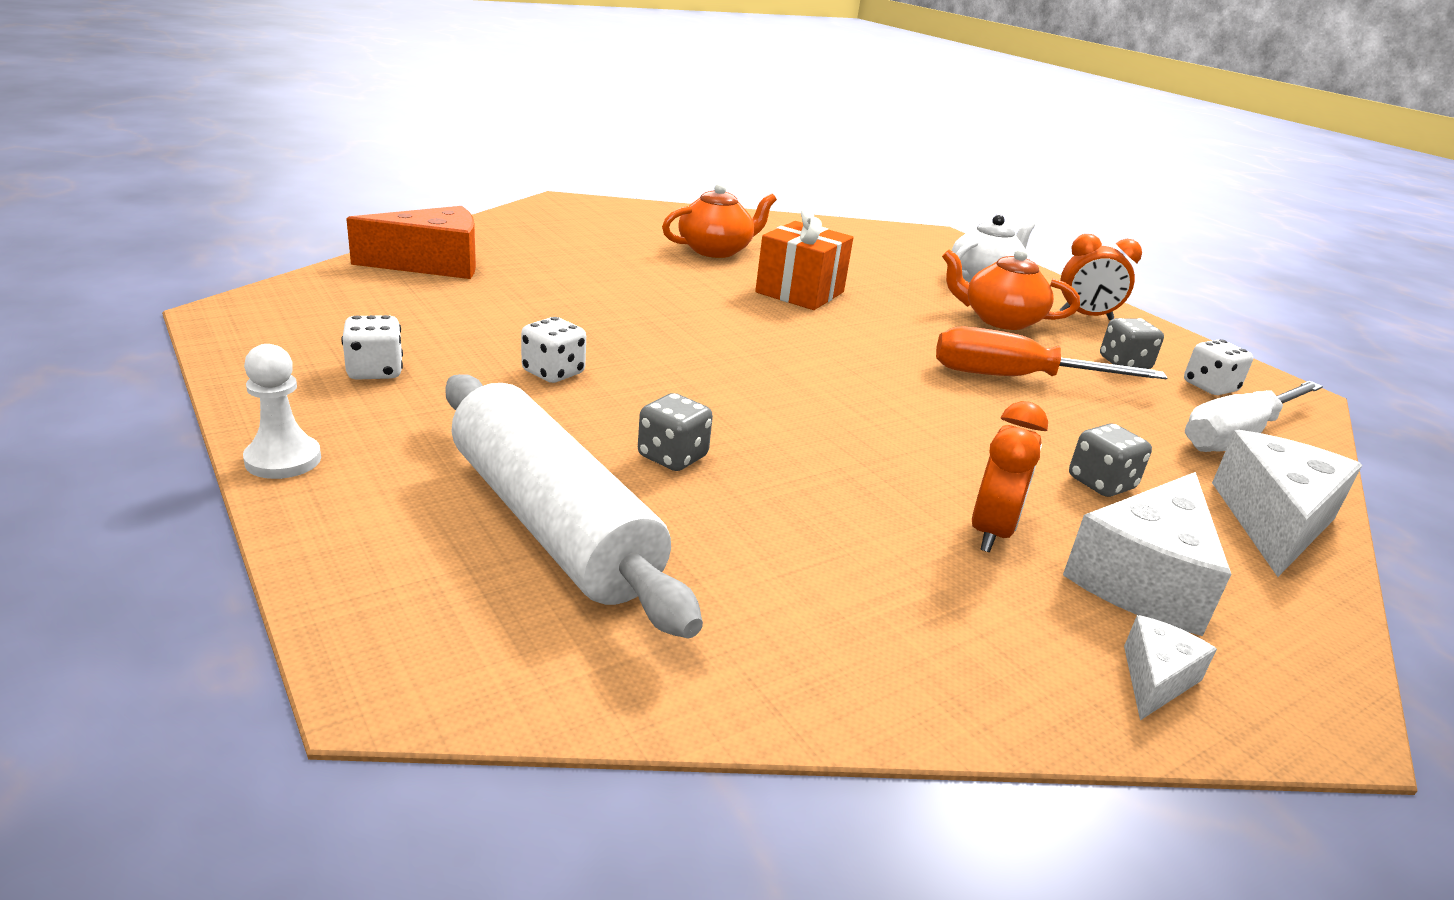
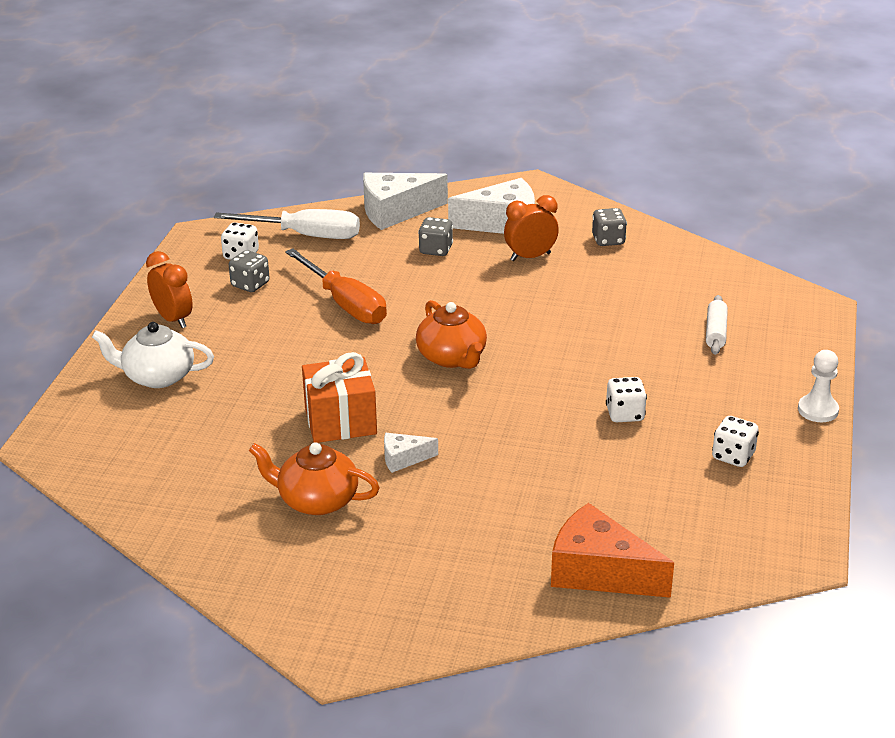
camera: 130 degrees left, 5 degrees up
white rolling pin [445,374,703,639] -> white rolling pin [706,295,728,355], size x0.43
grey dice [638,393,713,471] -> grey dice moved to [592,208,627,246]
orange teapot [942,248,1080,330] -> orange teapot moved to [416,300,487,369]
white cheese [1124,615,1217,720] -> white cheese moved to [384,433,438,473]

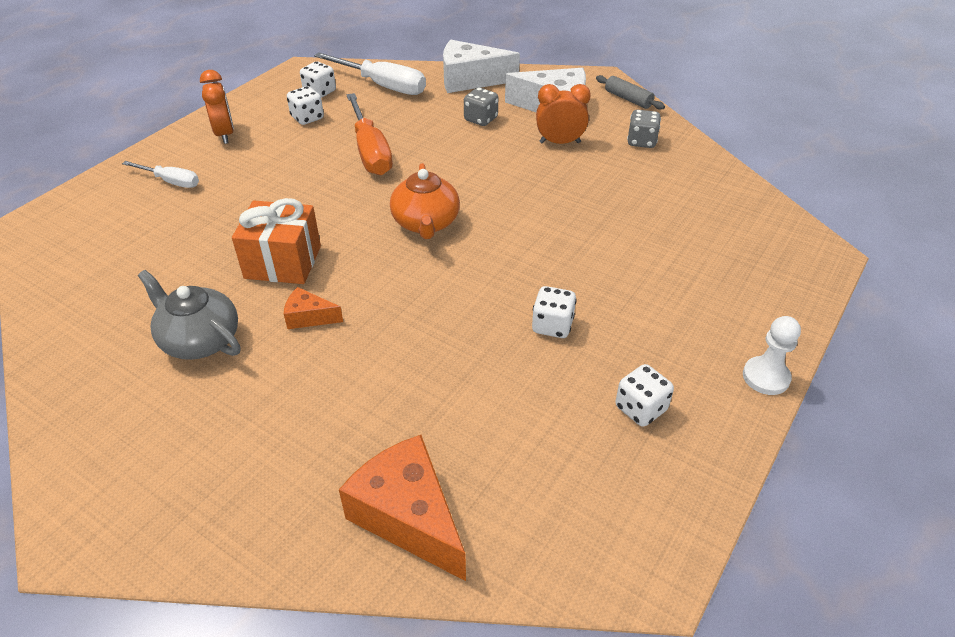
camera: 20 degrees right, 10 degrees up
white teapot [92,322,214,388] -> white screwdriver [122,161,199,188]
grey dice [229,250,270,292] -> white dice [287,86,324,125]
orange teapot [249,442,380,515] -> grey teapot [138,270,240,360]
white cheese [384,433,438,473] -> orange cheese [284,287,343,329]
white rolling pin [706,295,728,355] -> none
none -> grey rolling pin [596,75,665,110]

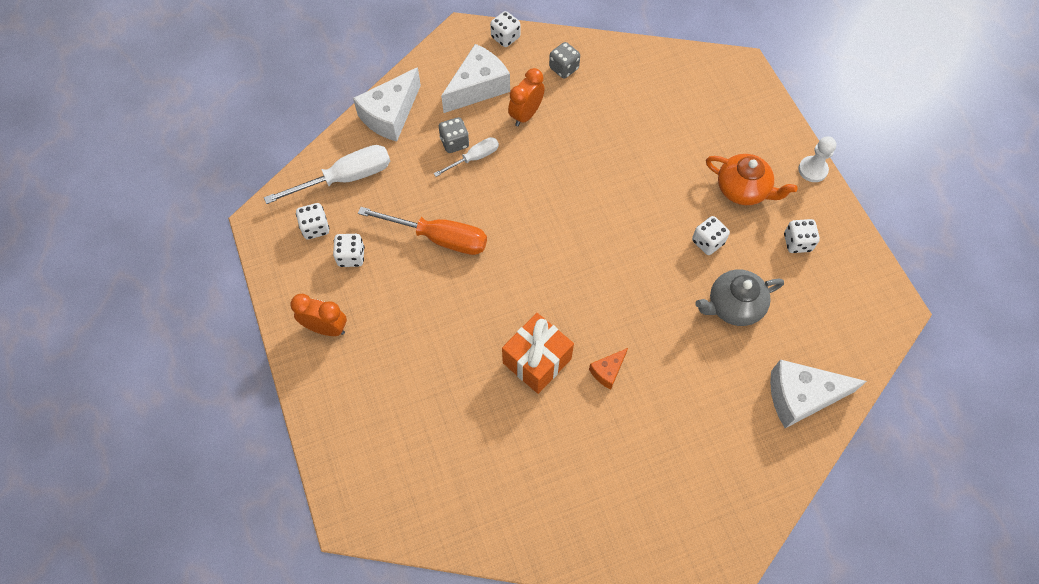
camera: 55 degrees left, 20 degrees up
white screwdriver [122,161,199,188] -> white screwdriver moved to [434,137,499,177]
grey teapot [138,270,240,360] -> grey teapot moved to [695,269,784,326]
orange cheese [339,435,466,581] -> white cheese [770,360,867,428]
orange teapot [390,163,460,239] -> orange teapot moved to [706,154,797,205]
grey rolling pin [596,75,665,110] -> white dice [490,11,520,47]

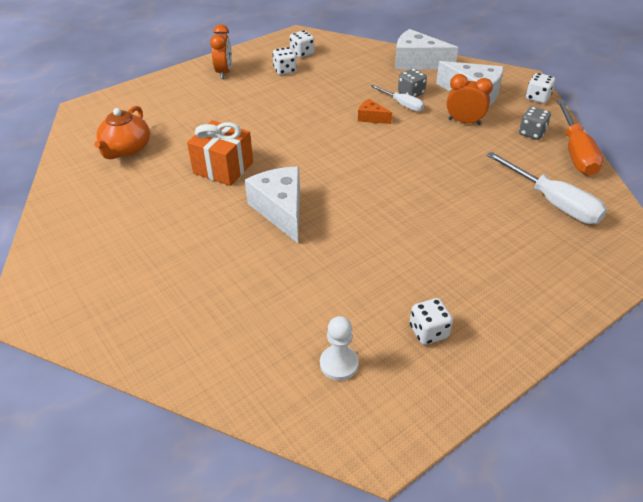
camera: 75 degrees right, 20 degrees down
white screwdriver [264,145,390,204] -> white screwdriver moved to [486,152,607,224]
orange screwdriver [358,207,487,255] -> orange screwdriver moved to [556,99,603,176]
orange cheese [589,348,628,389] -> orange cheese moved to [358,99,392,124]
white dice [692,216,730,255] -> none
grey teapot [695,269,784,326] -> none
orange teapot [706,154,797,205] -> orange teapot moved to [94,106,150,159]
white cheese [770,360,867,428] -> white cheese moved to [245,167,300,243]
white pawn [798,136,837,182] -> white pawn moved to [320,316,359,381]

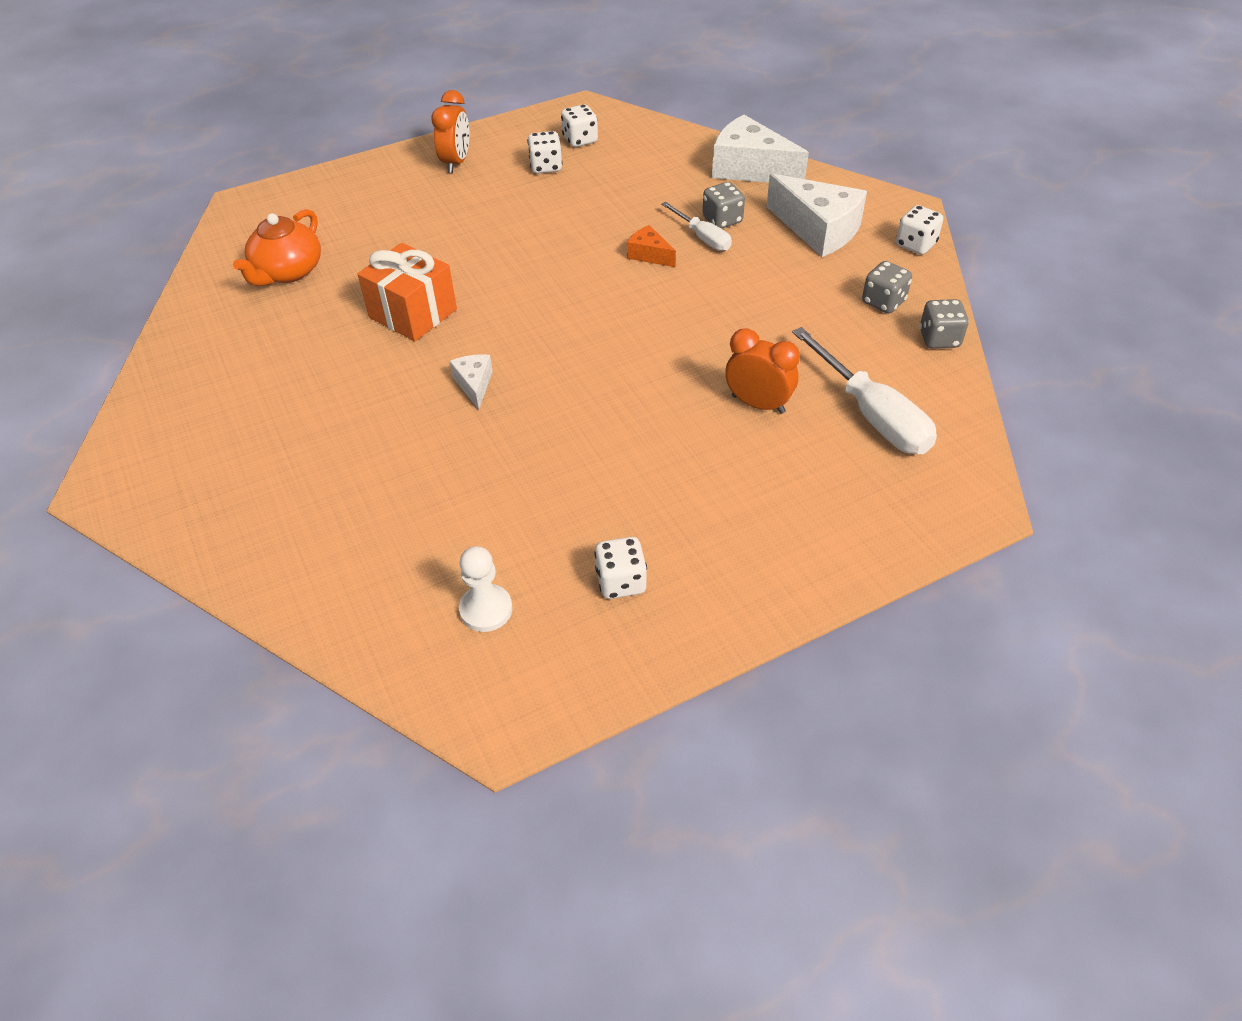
camera: 10 degrees right, 5 degrees up
white cheese [245,167,300,243] -> white cheese [450,354,493,410], size x0.50
orange clock [447,74,493,125] -> orange clock moved to [725,328,800,414]
orange screwdriver [556,99,603,176] -> grey dice [919,299,969,348]

